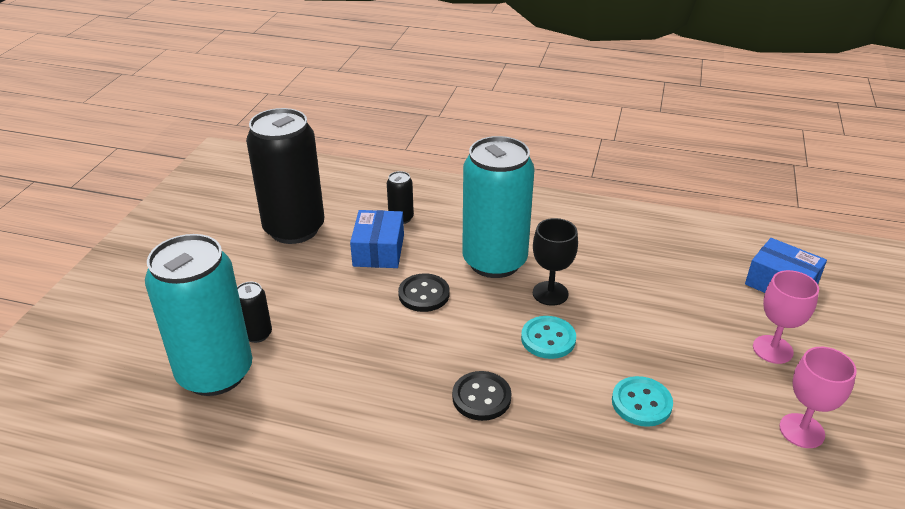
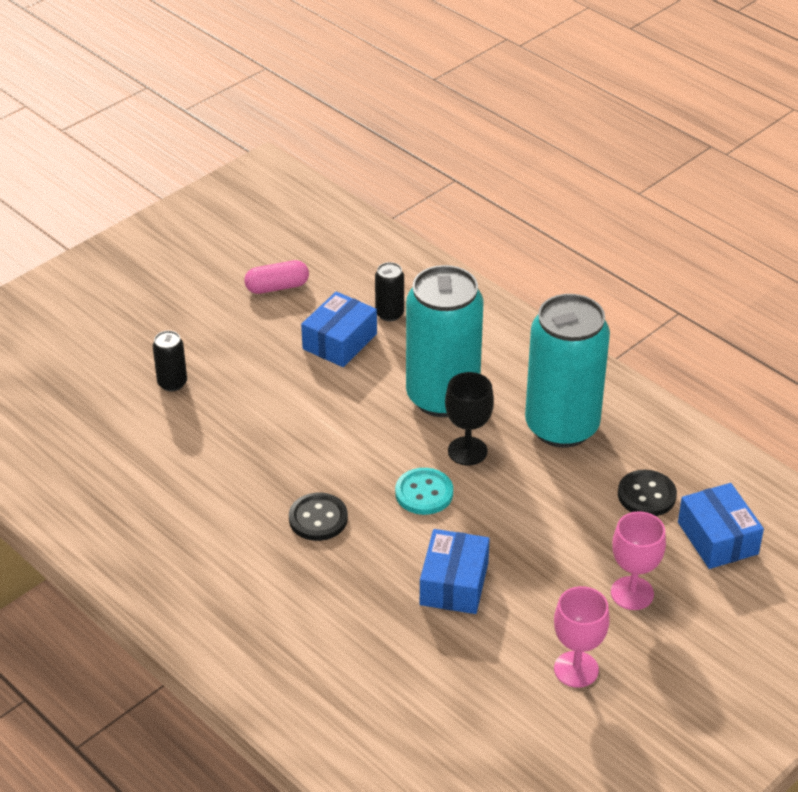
camera: 30 degrees right, 5 degrees up
turquoise can [145,234,252,396] -> turquoise can moved to [525,294,610,448]
black can [246,108,324,244] -> pink capsule [244,260,309,294]
black button [398,273,450,312] -> black button moved to [618,470,677,516]
turquoise button [612,376,673,427] -> blue box [420,529,490,614]

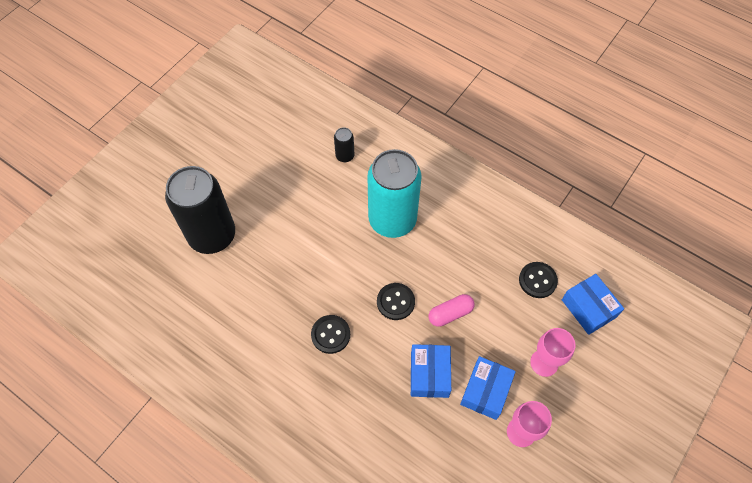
camera: 10 degrees left, 20 degrees up
black can [153,331,187,392] -> black can [165,166,235,254], size x2.43
pink capsule [244,260,309,294] -> pink capsule moved to [429,294,475,327]
blue box [301,292,377,367] -> blue box moved to [460,356,516,420]
turquoise button [395,468,453,515] -> black button [377,283,415,320]
black goblet [445,372,494,466] -> none
turquoise can [525,294,610,448] -> none

